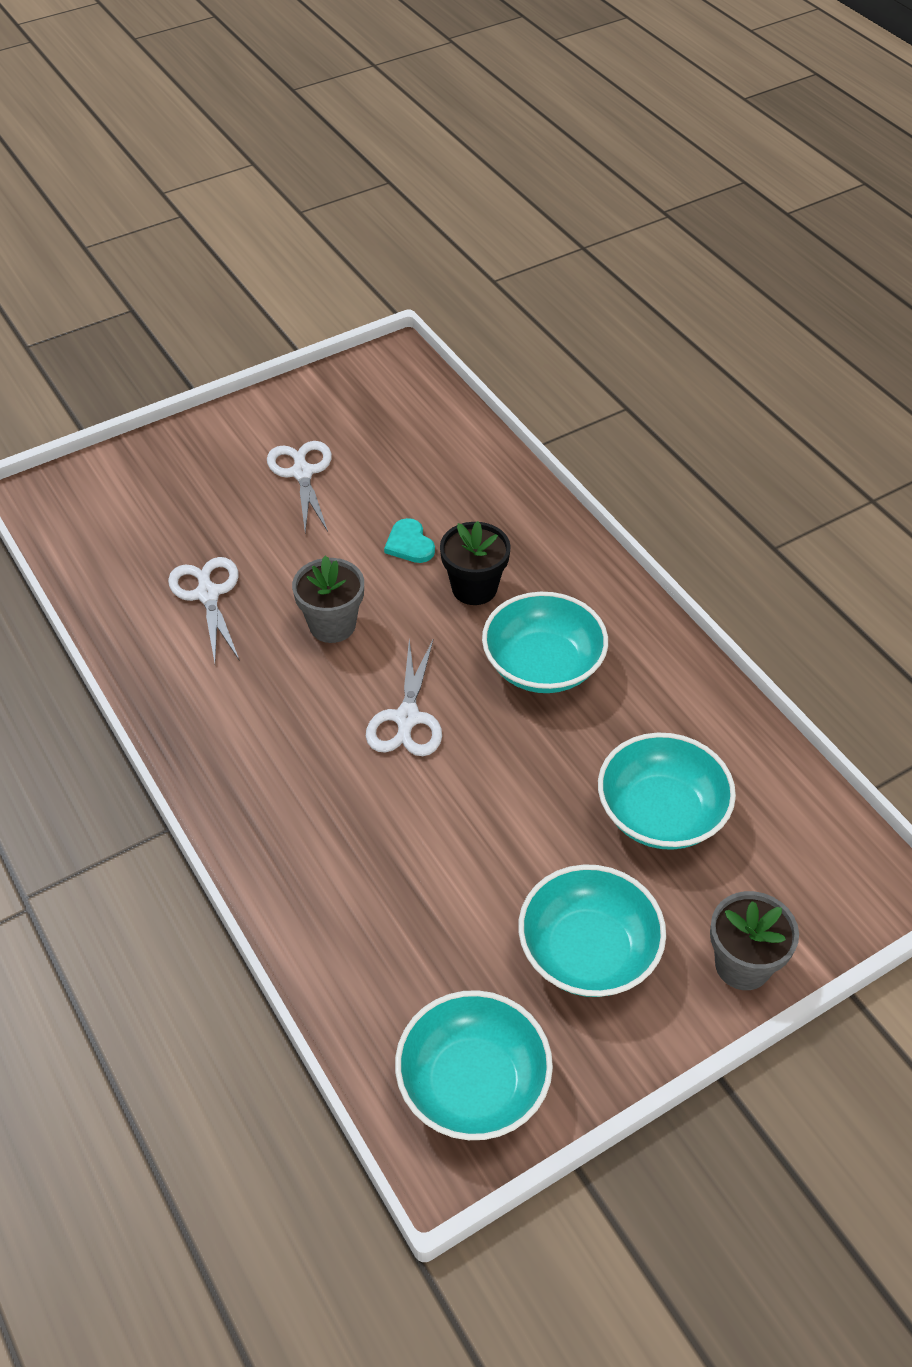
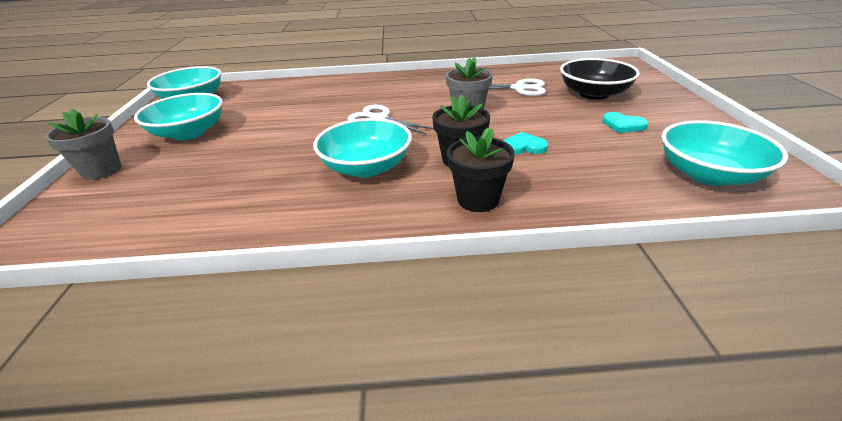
camera: 120 degrees right, 15 degrees down
white scissors [267,441,332,532] -> turquoise heart [602,112,648,133]
turquoise bowl [598,733,736,850] -> turquoise bowl moved to [661,120,788,186]
none -> black flower pot [447,128,515,212]
none -> black bowl [560,58,640,100]

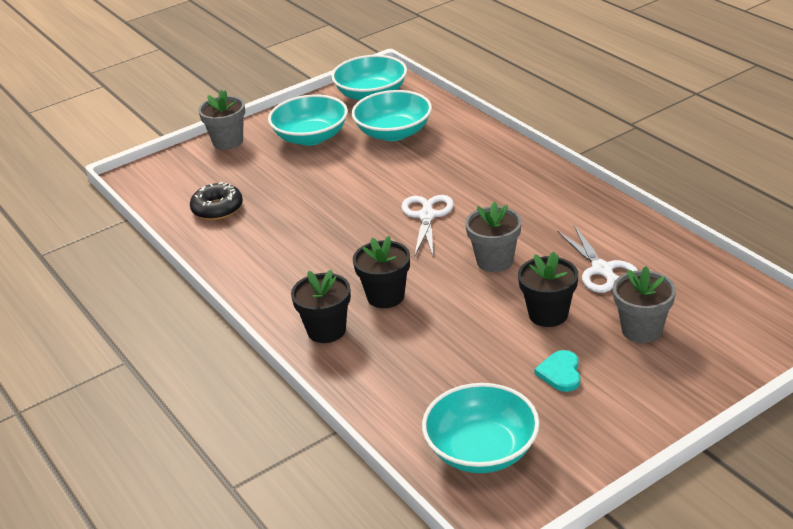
camera: 60 degrees right, 0 degrees up
turquoise bowl [313,118,412,177] -> turquoise bowl moved to [352,90,432,141]
turquoise heart [504,132,548,154] -> none
black bowl [560,58,640,100] -> grey flower pot [613,266,676,343]
none -> black donut [190,182,243,220]
none -> black flower pot [518,251,578,327]

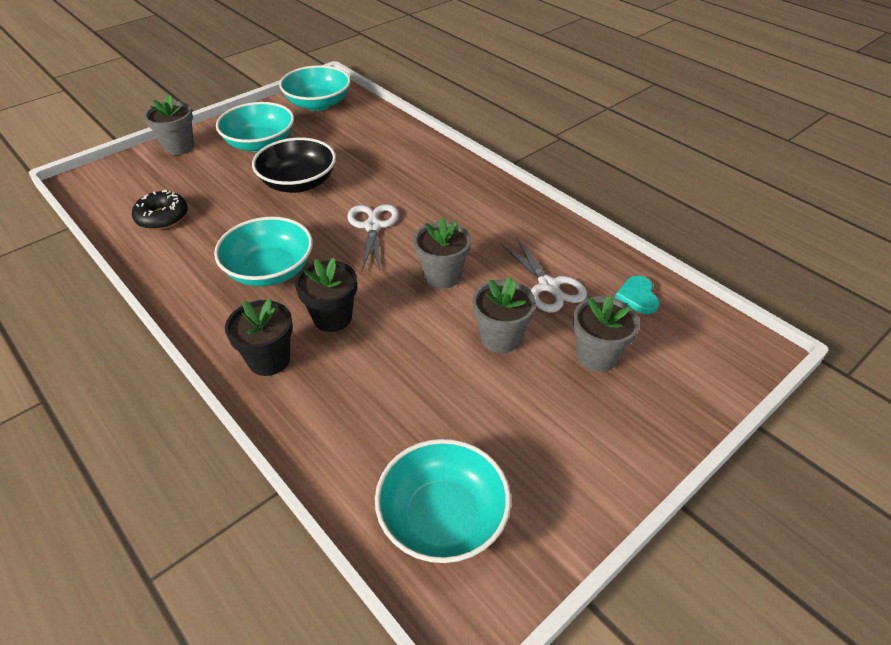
camera: 10 degrees left, 10 degrees up
turquoise bowl [352,90,432,141] -> turquoise bowl moved to [214,216,313,287]
black flower pot [518,251,578,327] -> grey flower pot [472,277,536,353]
turquoise heart [534,350,580,392] -> turquoise heart moved to [615,276,660,314]
none -> black bowl [252,137,336,193]

